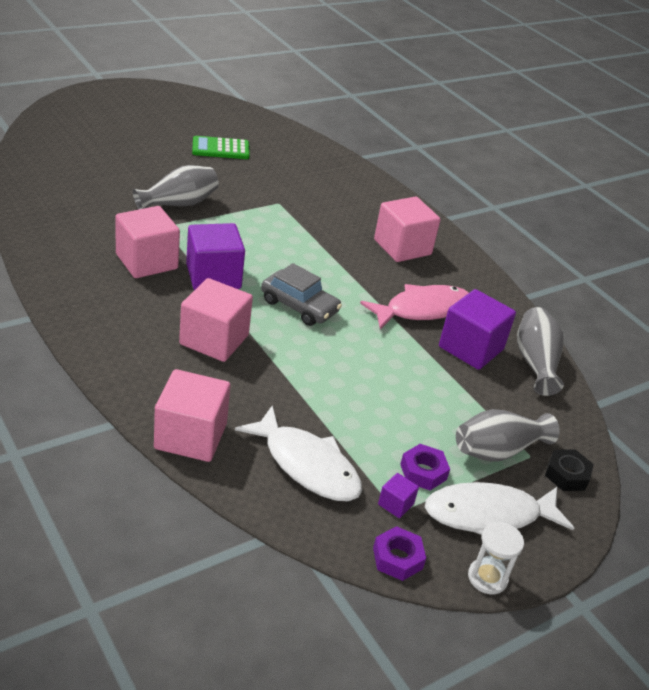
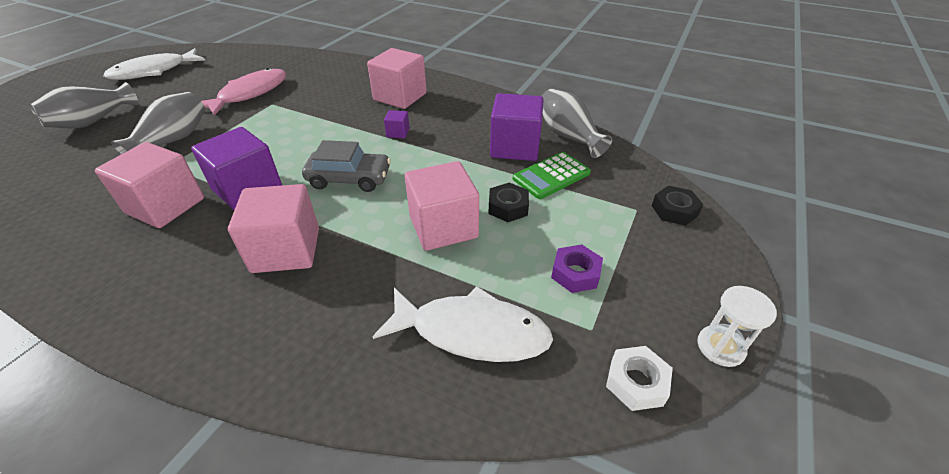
camera: 25 degrees left, 5 degrees up
pink cube [154,369,230,462] -> pink cube moved to [405,161,479,251]
green calculator [192,136,250,159] -> green calculator moved to [513,152,591,199]
pink fish [360,284,469,329] -> pink fish moved to [201,68,286,116]
purple nut [373,526,426,581] -> white nut [606,346,673,411]
purple cube [378,473,419,518] -> purple cube moved to [384,110,410,138]
white fish [425,482,574,535] -> white fish moved to [104,48,206,80]
grey vase [456,409,560,462] -> grey vase moved to [30,82,138,129]
none -> black nut [489,182,529,222]

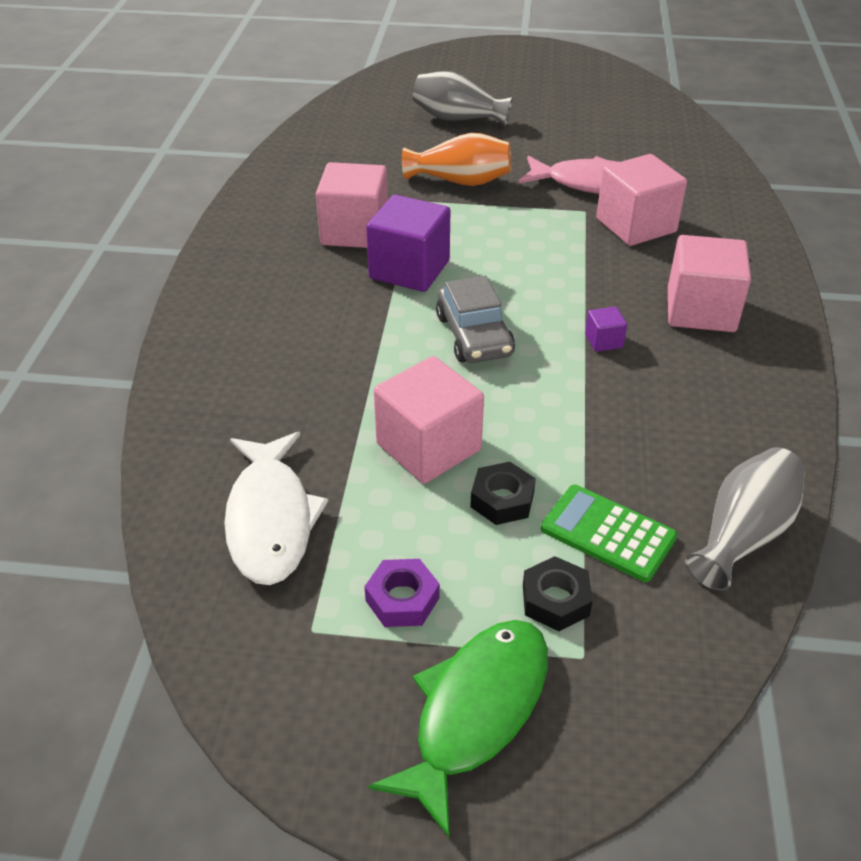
camera: 70 degrees right, 0 degrees up
white fish [104,48,206,80] -> none
grey vase [111,92,205,154] -> orange vase [402,133,511,186]
pink cube [228,184,319,273] -> pink cube moved to [596,154,687,246]
purple cube [490,93,544,161] -> none
white nut [606,346,673,411] -> none
black nut [652,186,703,226] -> black nut moved to [523,556,593,631]
white hourglass [697,286,777,367] -> none
none -> green fish [368,620,548,837]

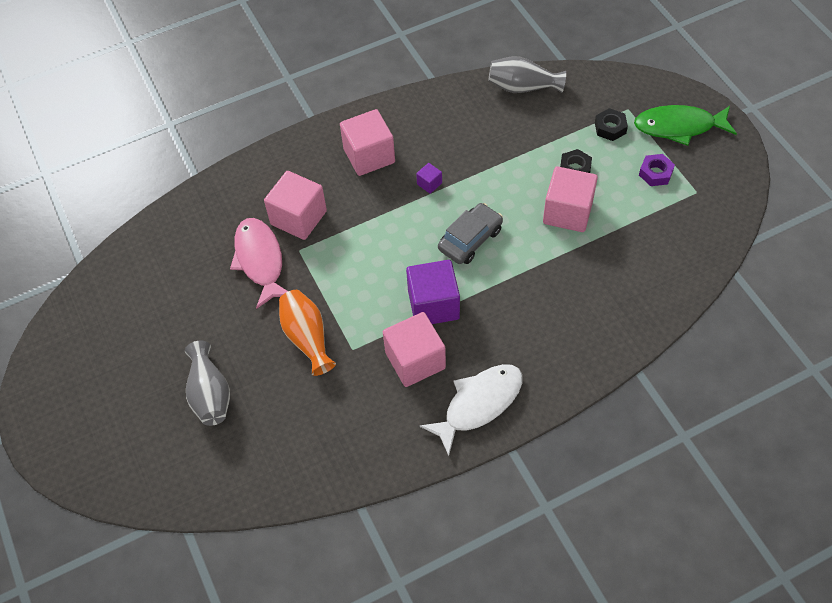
camera: 120 degrees left, 15 degrees up
white fish [224,432,328,585] -> white fish moved to [419,364,523,456]
green calculator [541,485,678,582] -> none

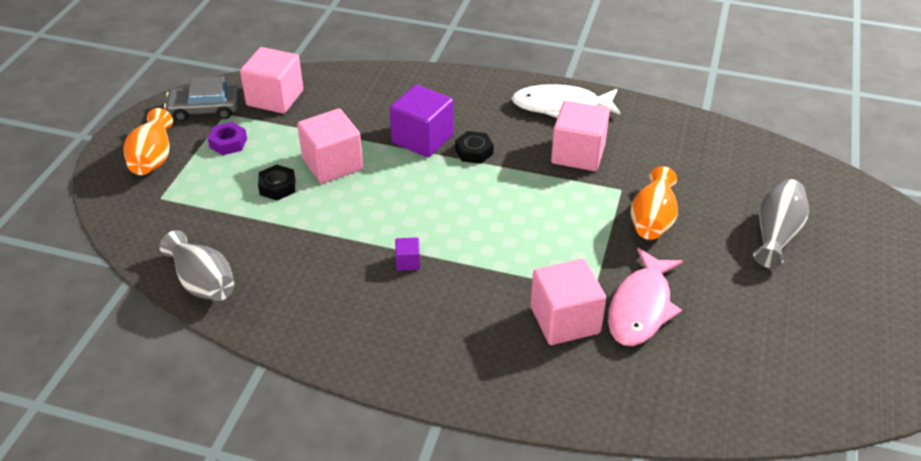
camera: 140 degrees left, 15 degrees down
pink cube [340,109,395,176] -> pink cube moved to [240,47,303,114]
purple cube [406,260,460,324] -> purple cube moved to [390,85,453,157]
grey car [438,203,503,264] -> grey car moved to [164,76,240,122]
black nut [595,108,628,141] -> black nut moved to [455,131,494,164]
green fish [634,105,737,146] -> orange vase [124,108,173,175]

